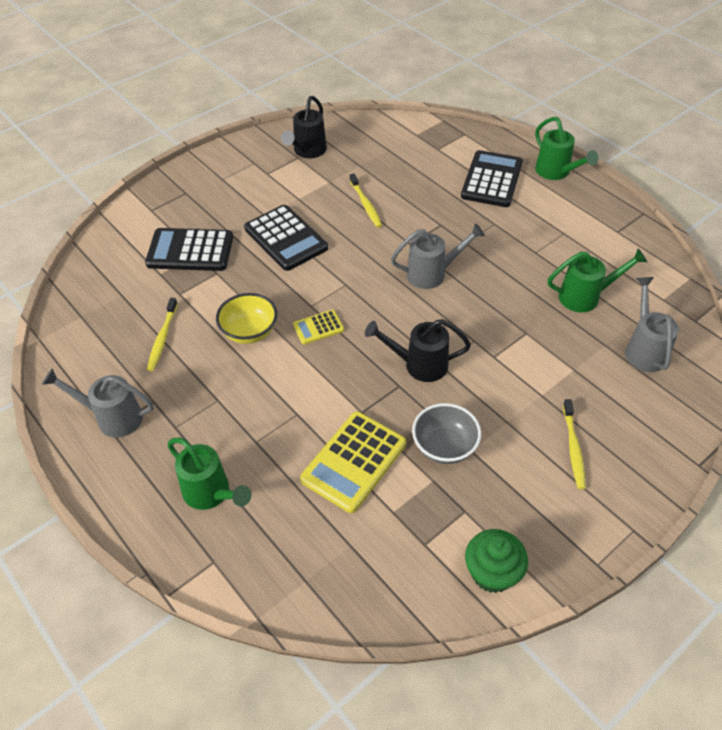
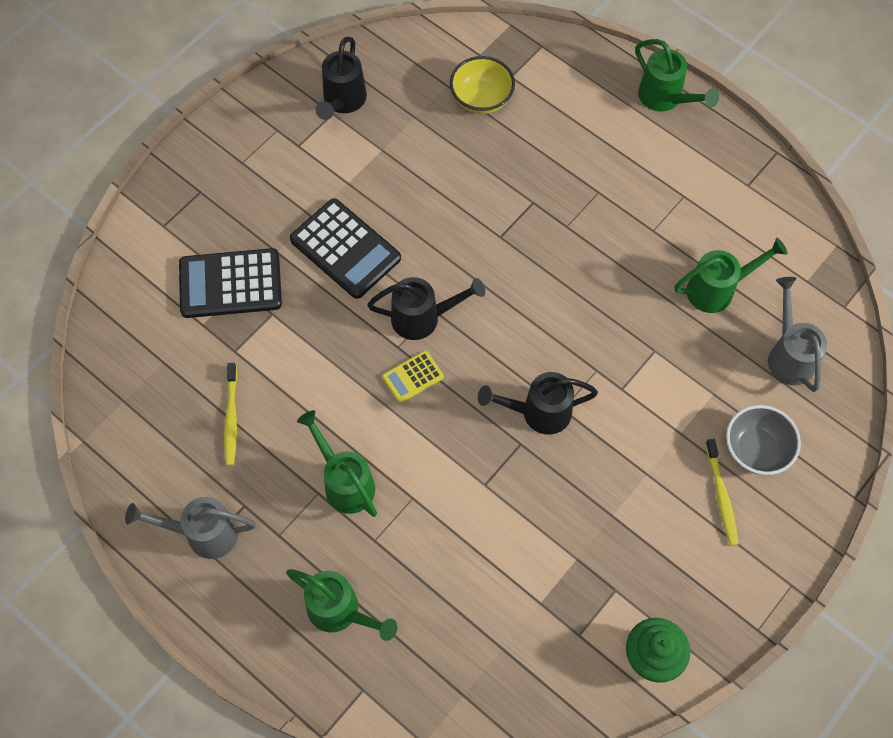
camera: 10 degrees left, 15 degrees up
yellow bowl [216,293,277,344] -> yellow bowl moved to [450,56,515,114]
yellow calculator [300,412,406,513] -> none
yellow toothbrush [350,174,382,228] -> none
grey watering can [391,223,485,289] -> none
grey bowl [412,403,481,464] -> grey bowl moved to [726,405,801,475]
black calculator [461,150,523,207] -> none
none -> green watering can [297,410,377,517]
none -> black watering can [367,277,485,340]

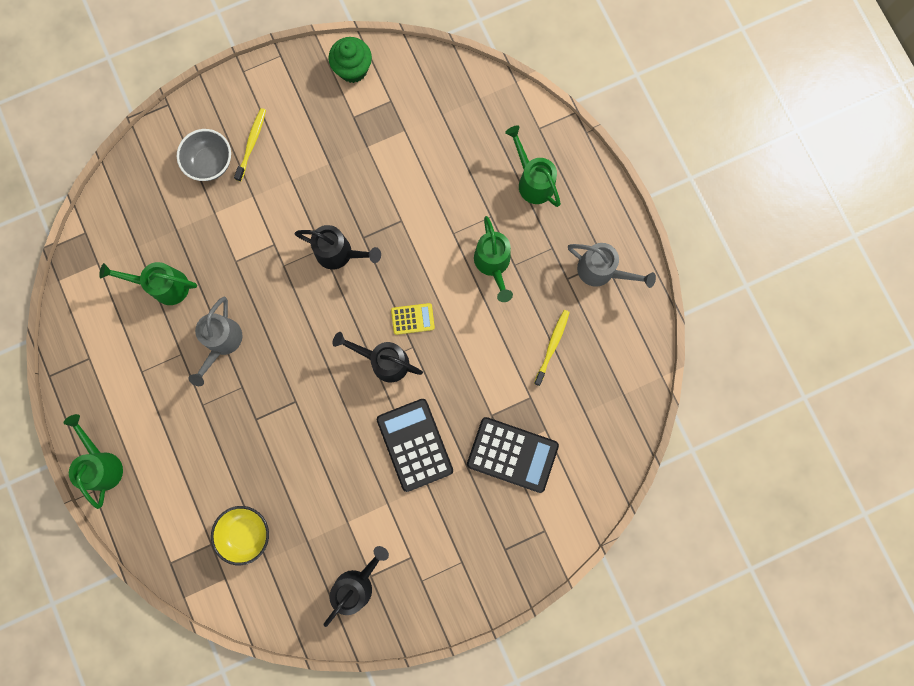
camera: 155 degrees left, 15 degrees up
grey watering can [768,277,827,392] -> grey watering can moved to [188,297,242,386]

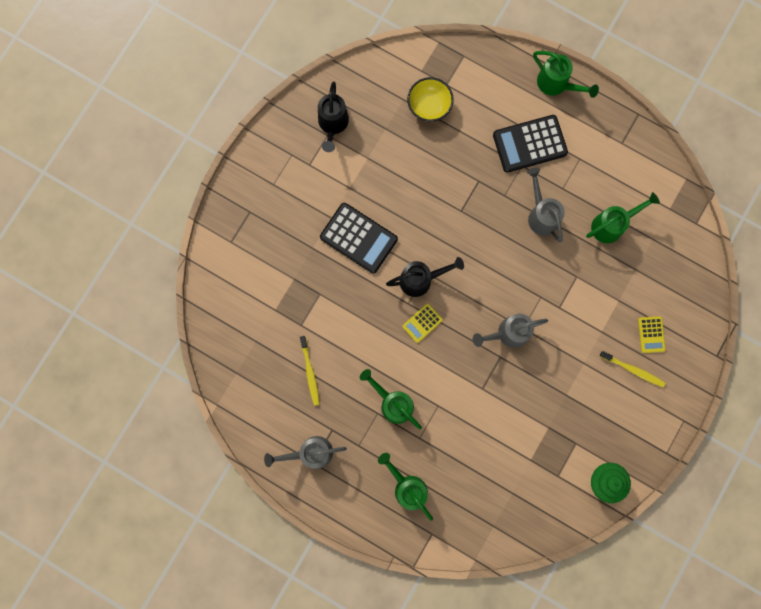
camera: 145 degrees right, 0 degrees up
grey bowl [177,129,231,181] -> yellow calculator [638,316,666,353]
yellow toothbrush [234,108,266,182] -> yellow toothbrush turned 45 degrees counterclockwise [600,351,665,387]
black watering can [295,225,381,269] -> grey watering can [473,314,548,348]
black calculator [467,417,559,493] -> black calculator moved to [493,115,568,173]
green watering can [505,125,561,207] -> green watering can turned 150 degrees counterclockwise [378,453,433,521]

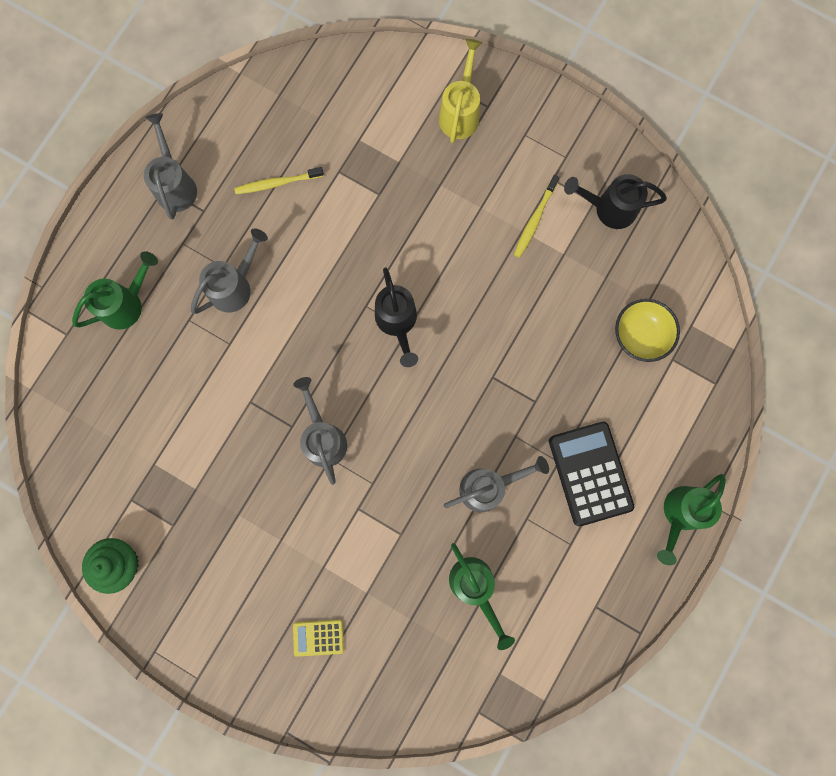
camera: 90 degrees right, 0 degrees up
black calculator [320,203,398,273] -> none
green watering can [360,369,422,429] -> grey watering can [191,228,268,314]
yellow calculator [402,304,443,343] -> none
yellow toothbrush [600,351,665,387] -> yellow toothbrush moved to [514,175,560,258]
none -> yellow watering can [439,39,482,143]

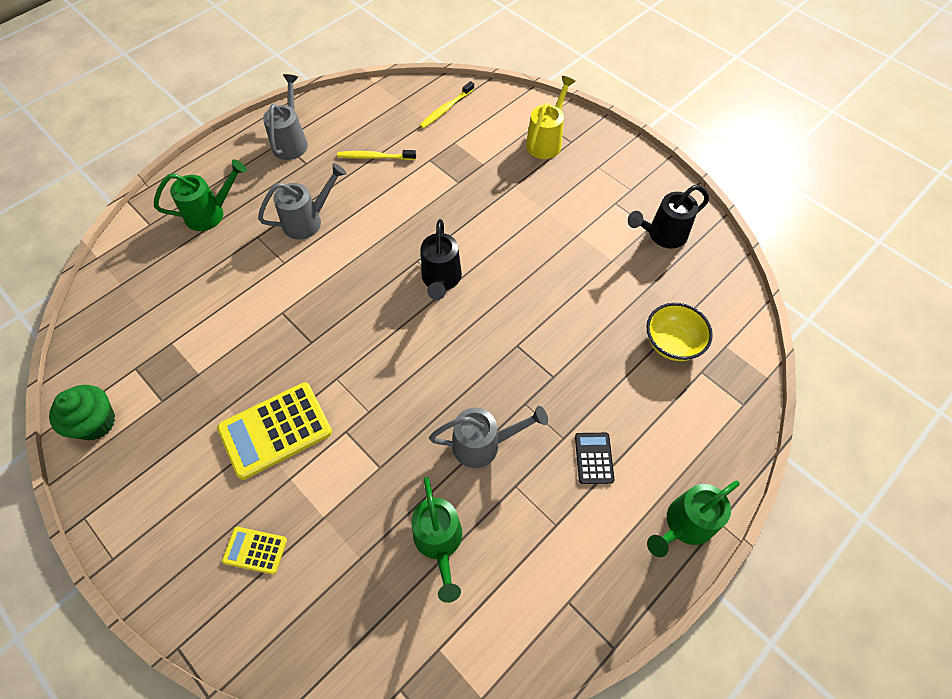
camera: 15 degrees right, 20 degrees down
grey watering can [293,377,347,485] -> none
yellow toothbrush [514,175,560,258] -> yellow toothbrush moved to [419,81,474,129]
black calculator [549,422,634,526] -> black calculator [575,433,614,484], size x0.52
black watering can [564,174,667,229] -> black watering can turned 45 degrees counterclockwise [628,185,709,249]
none -> yellow calculator [217,382,332,480]

